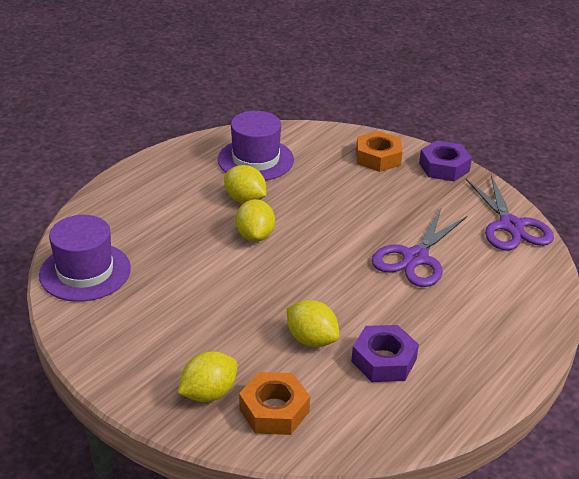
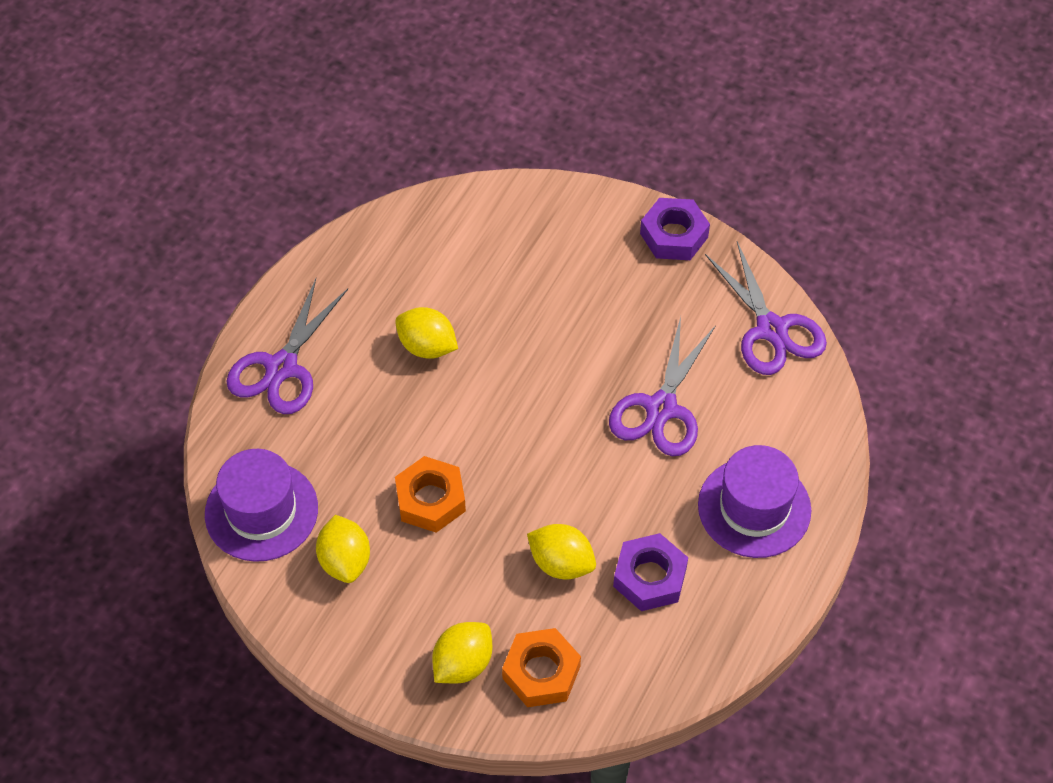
camera: 10 degrees left, 20 degrees up
purple hat [218,111,294,180] -> purple hat moved to [698,445,811,558]
yellow lemon [236,199,275,242] -> yellow lemon moved to [316,515,370,583]
orange nut [356,131,403,172] -> orange nut moved to [395,456,466,533]
none -> purple scissors [226,279,348,414]

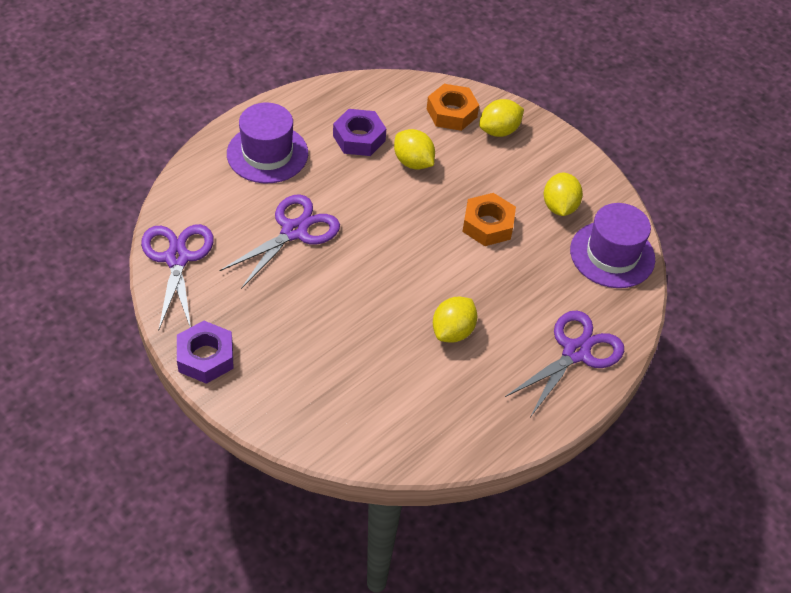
camera: 165 degrees left, 5 degrees down
yellow lemon [395,307,458,359] -> yellow lemon turned 75 degrees clockwise [433,297,478,342]

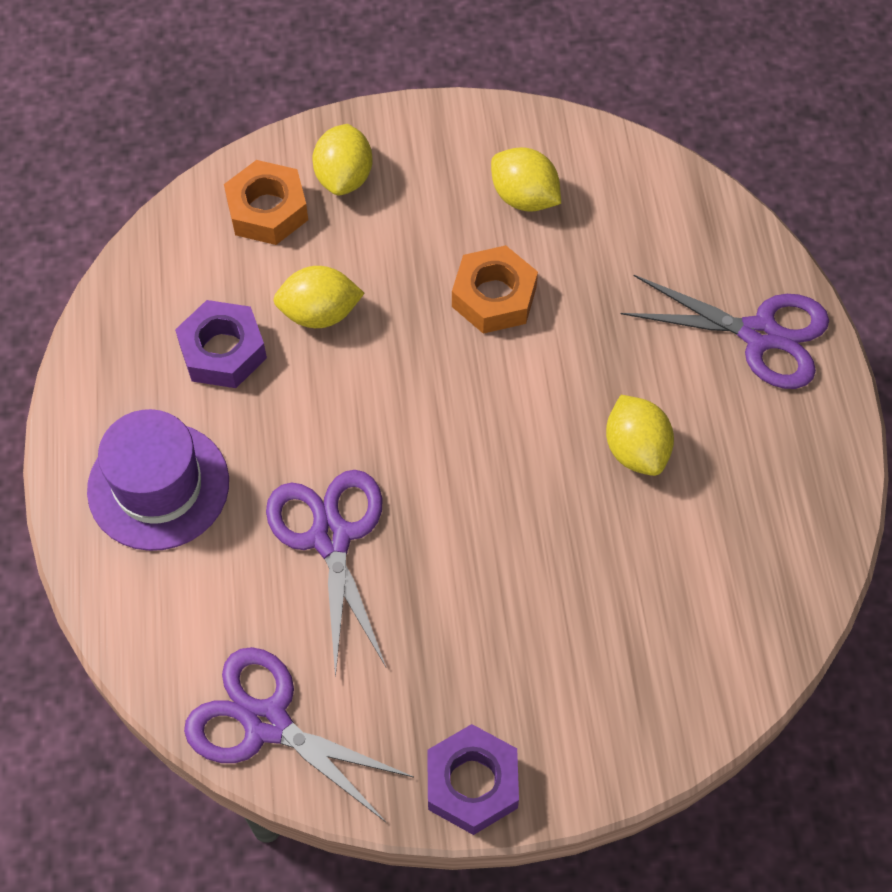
camera: 50 degrees left, 10 degrees up
purple scissors [505,311,624,417] -> purple scissors turned 120 degrees clockwise [621,275,829,389]
purple hat [570,203,655,288] -> none

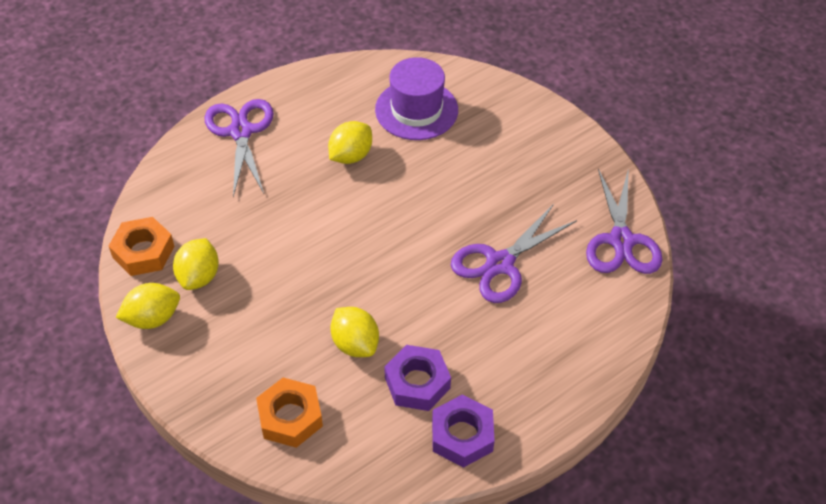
camera: 120 degrees left, 10 degrees down
purple hat [87,409,229,551] -> purple hat moved to [375,57,458,140]
yellow lemon [312,124,373,195] -> yellow lemon moved to [116,283,180,329]
purple nut [427,724,519,835] -> purple nut moved to [432,395,495,468]
orange nut [452,245,538,334] -> orange nut moved to [109,217,174,276]

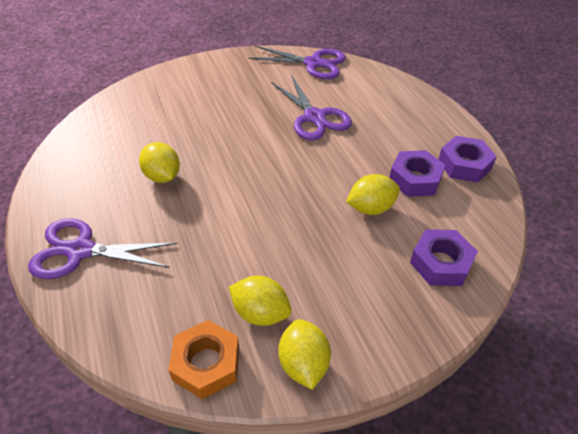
camera: 75 degrees left, 5 degrees down
orange nut [256,378,323,448] -> purple nut [410,229,478,286]
purple hat [375,57,458,140] -> none

